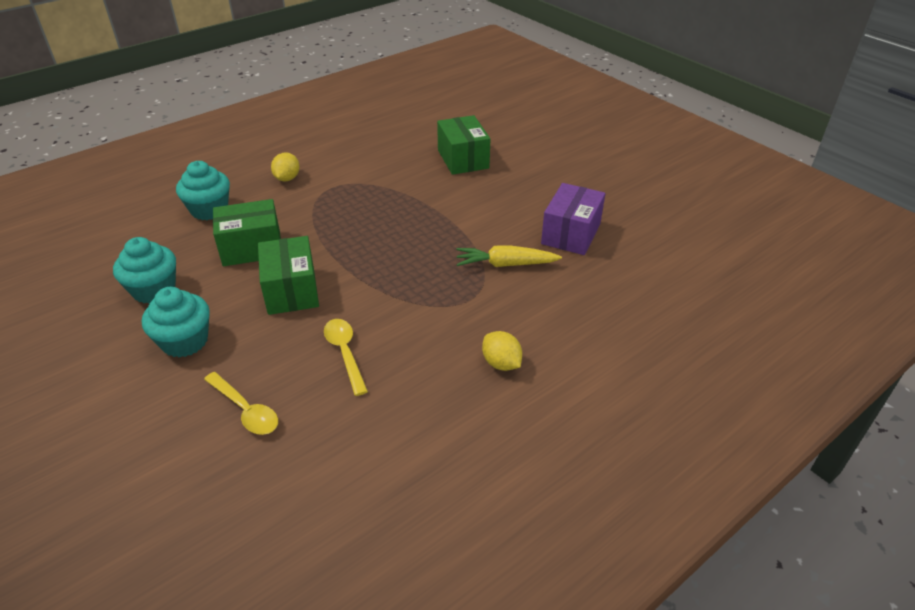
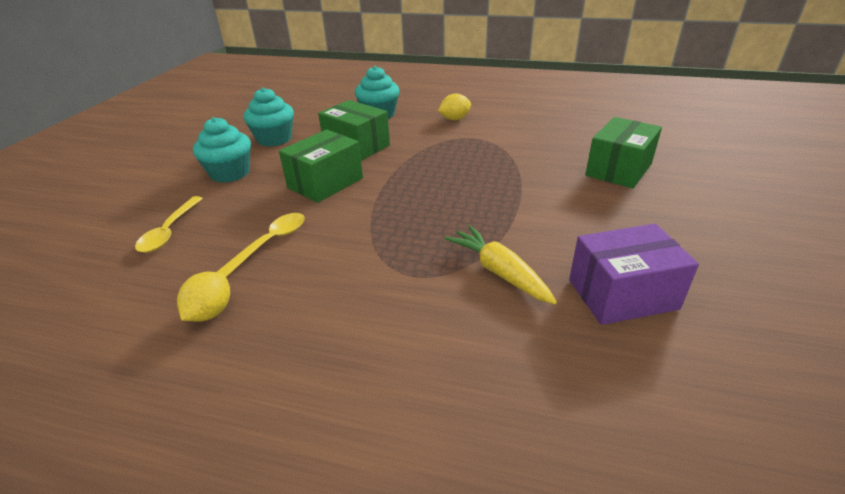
camera: 55 degrees right, 5 degrees down
yellow lemon [482,331,522,371] -> yellow lemon moved to [177,272,230,322]

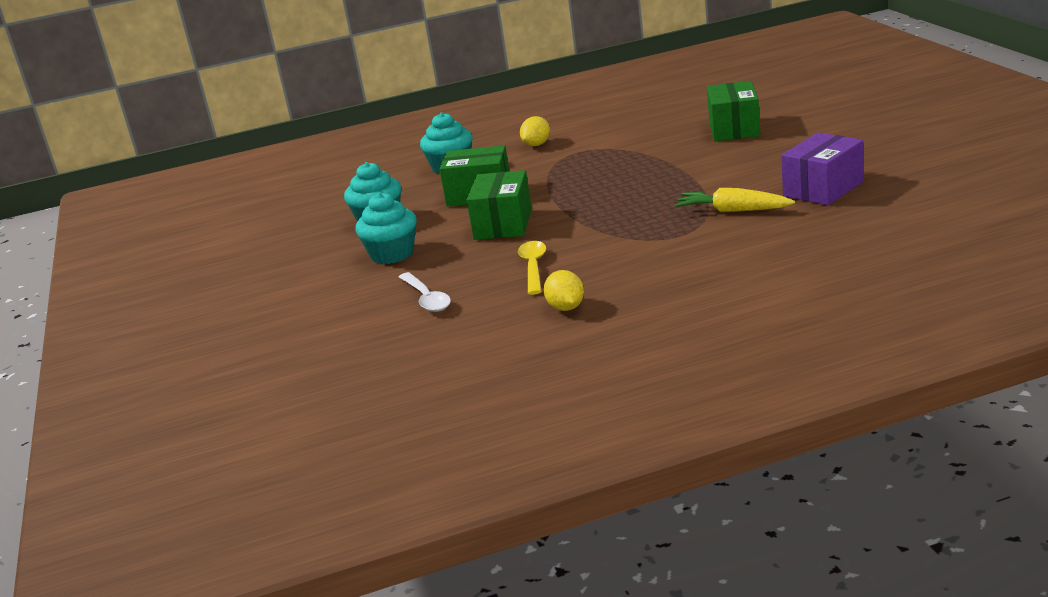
camera: 30 degrees left, 10 degrees down
yellow spoon [135,196,203,253] -> white spoon [399,272,451,312]

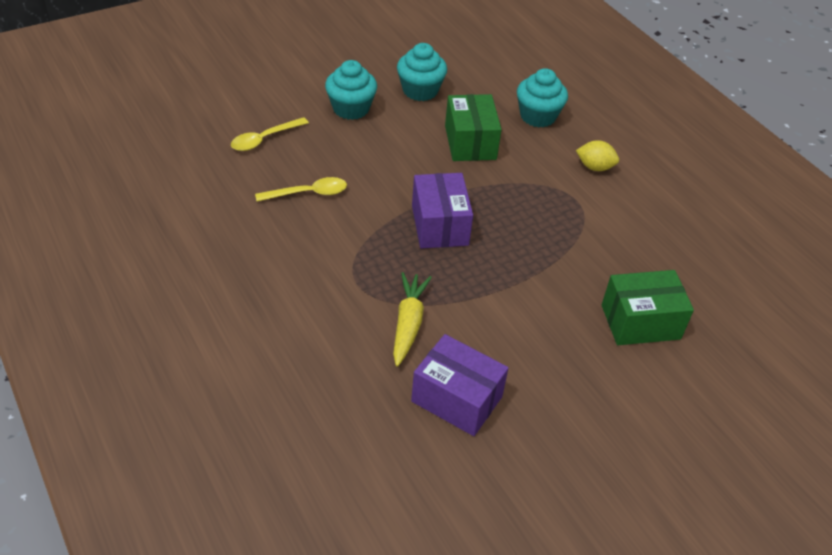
camera: 70 degrees right, 20 degrees up
white spoon [399,272,451,312] -> yellow spoon [231,117,309,151]
green box [467,170,532,240] -> none
yellow lemon [543,270,584,311] -> none
none -> purple box [412,173,473,248]

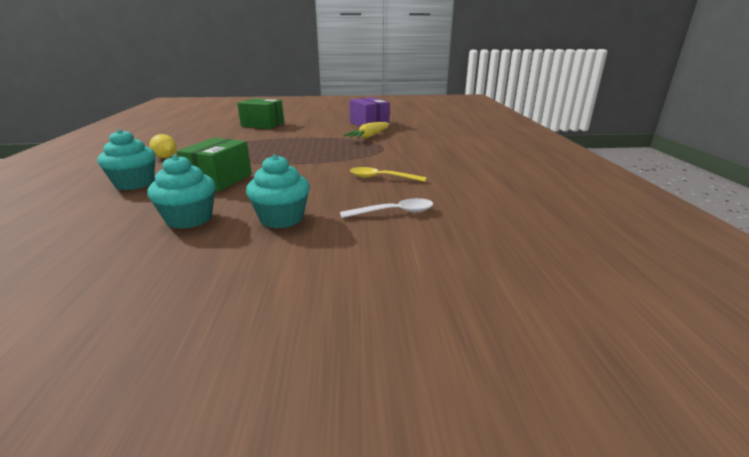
camera: 150 degrees left, 20 degrees down
yellow spoon [231,117,309,151] -> white spoon [340,198,433,218]
purple box [412,173,473,248] -> none

